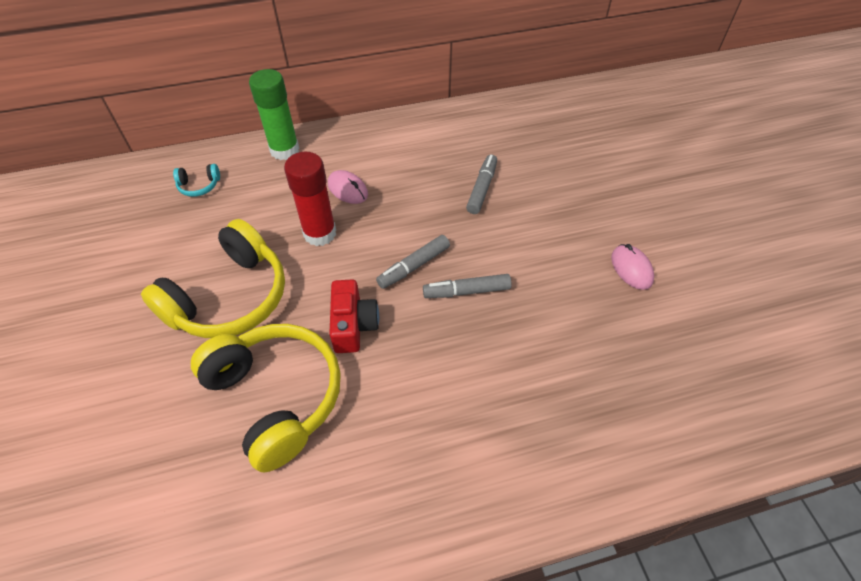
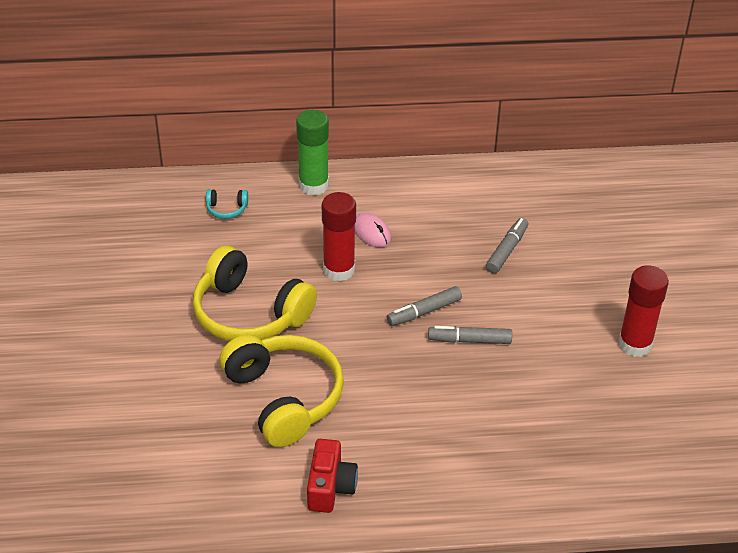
camera: 10 degrees right, 10 degrees down
yellow headphones [141,219,285,338] -> yellow headphones turned 75 degrees clockwise [193,246,317,341]
red camera [329,279,379,353] -> red camera moved to [307,439,358,513]
pink mouse [611,244,654,290] -> red glue stick [618,265,669,357]

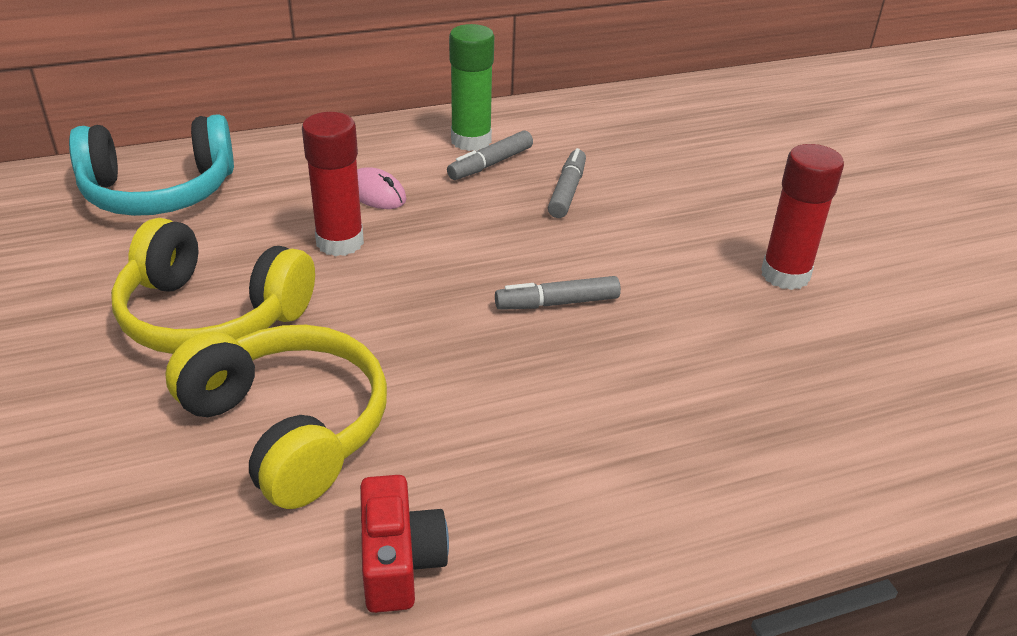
camera: 15 degrees left, 5 degrees down
turquoise headphones [206,189,248,219] -> turquoise headphones [69,114,234,216], size x2.48
green glue stick [296,110,329,195] -> green glue stick moved to [449,24,494,151]
grey marker [386,286,462,326] -> grey marker moved to [447,130,533,180]

